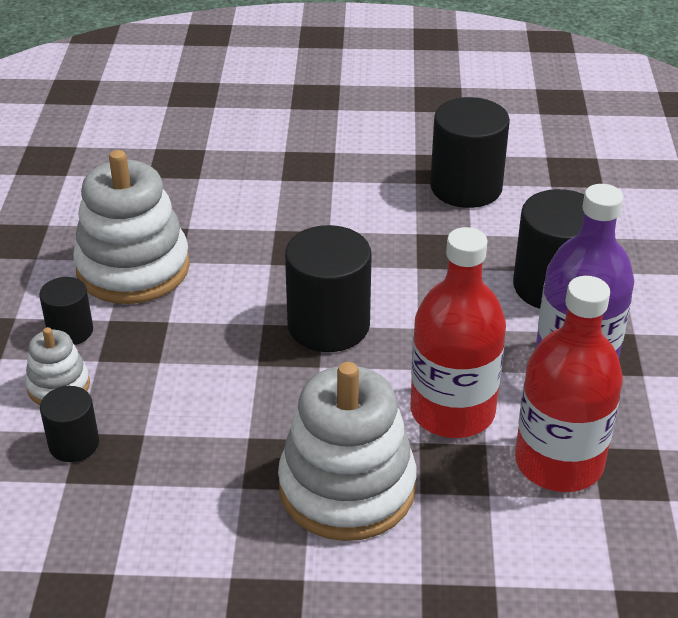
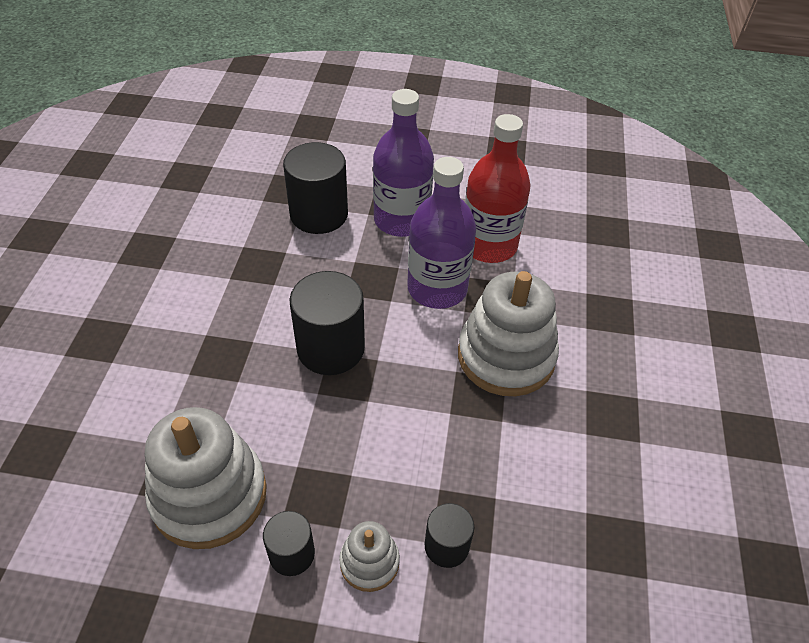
camera: 85 degrees left, 10 degrees up
red bottle [410,227,506,438] -> purple bottle [407,157,476,309]
black cylinder [430,97,510,208] -> none

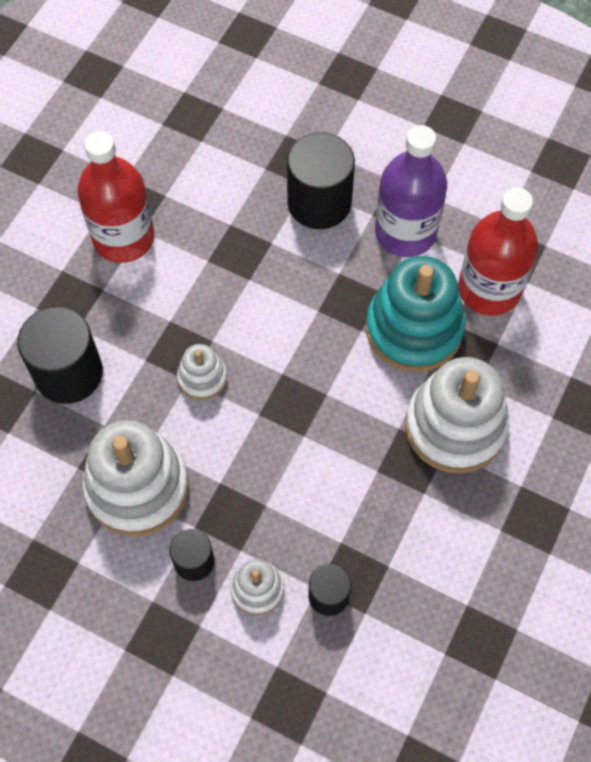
camera: 20 degrees right, 15 degrees up
black cylinder [290,271,365,375] -> black cylinder moved to [17,307,103,404]
purple bottle [407,157,476,309] -> turquoise stacking toy [366,256,466,372]
none -> red bottle [78,131,154,263]
none -> white stacking toy [177,344,227,400]

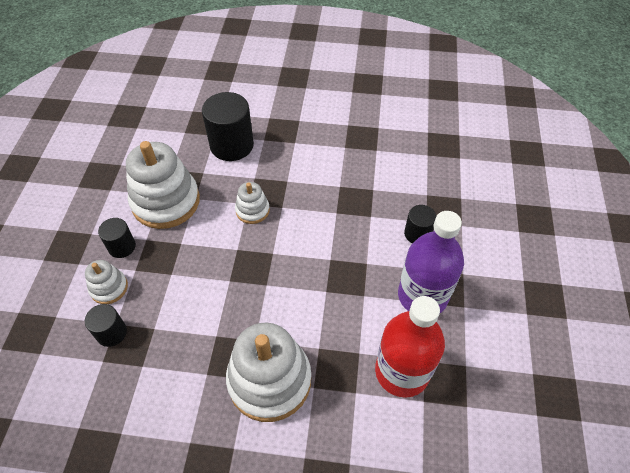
camera: 70 degrees right, 10 degrees down
red bottle [78,131,154,263] -> none
black cylinder [287,132,355,229] -> black cylinder [404,205,436,243], size x0.55
turquoise stacking toy [366,256,466,372] -> none

